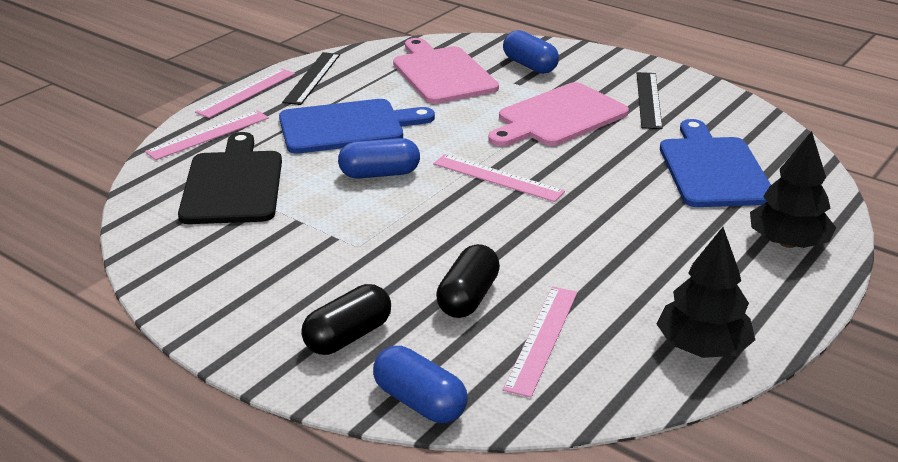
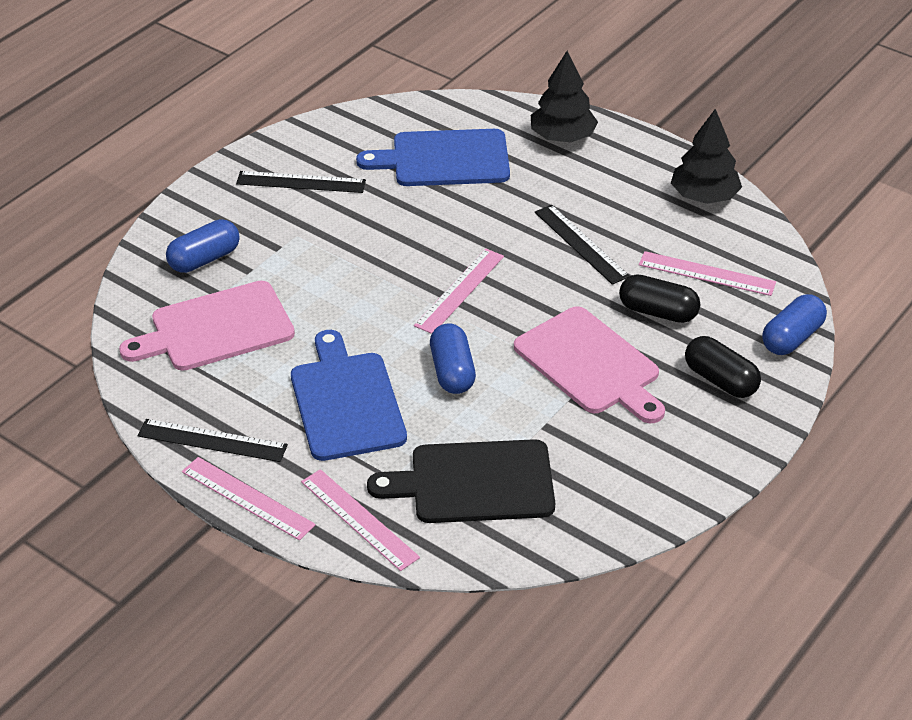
camera: 90 degrees left, 10 degrees up
pink cutting board [488,82,629,147] -> pink cutting board moved to [514,306,665,423]
none -> black ruler [535,205,630,285]

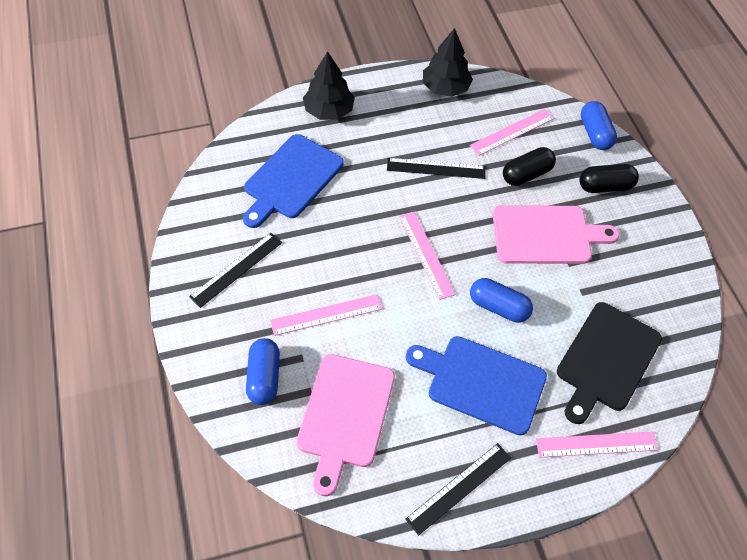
camera: 55 degrees left, 15 degrees up
pink ruler [182,457,316,541] -> pink ruler moved to [270,294,382,336]

